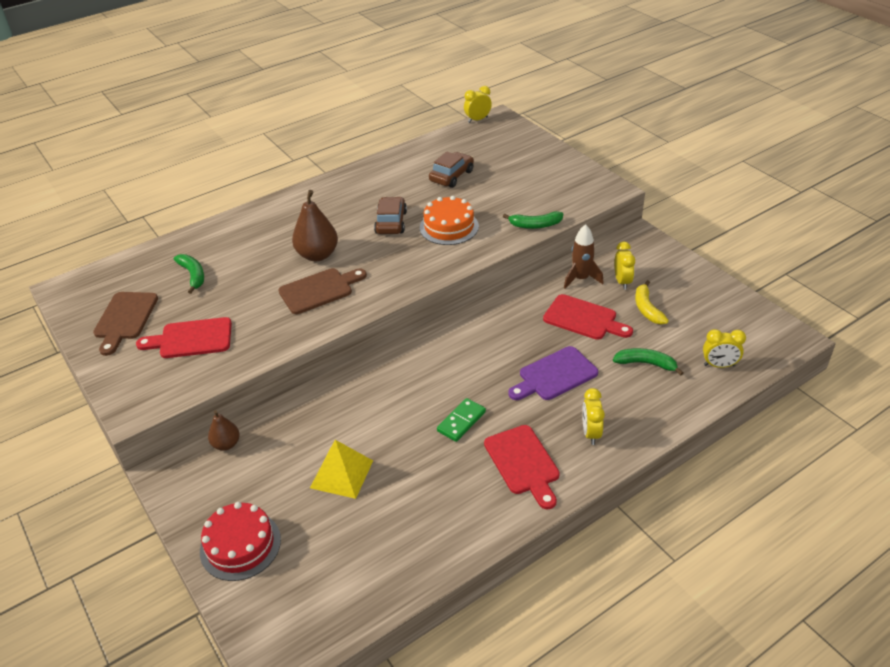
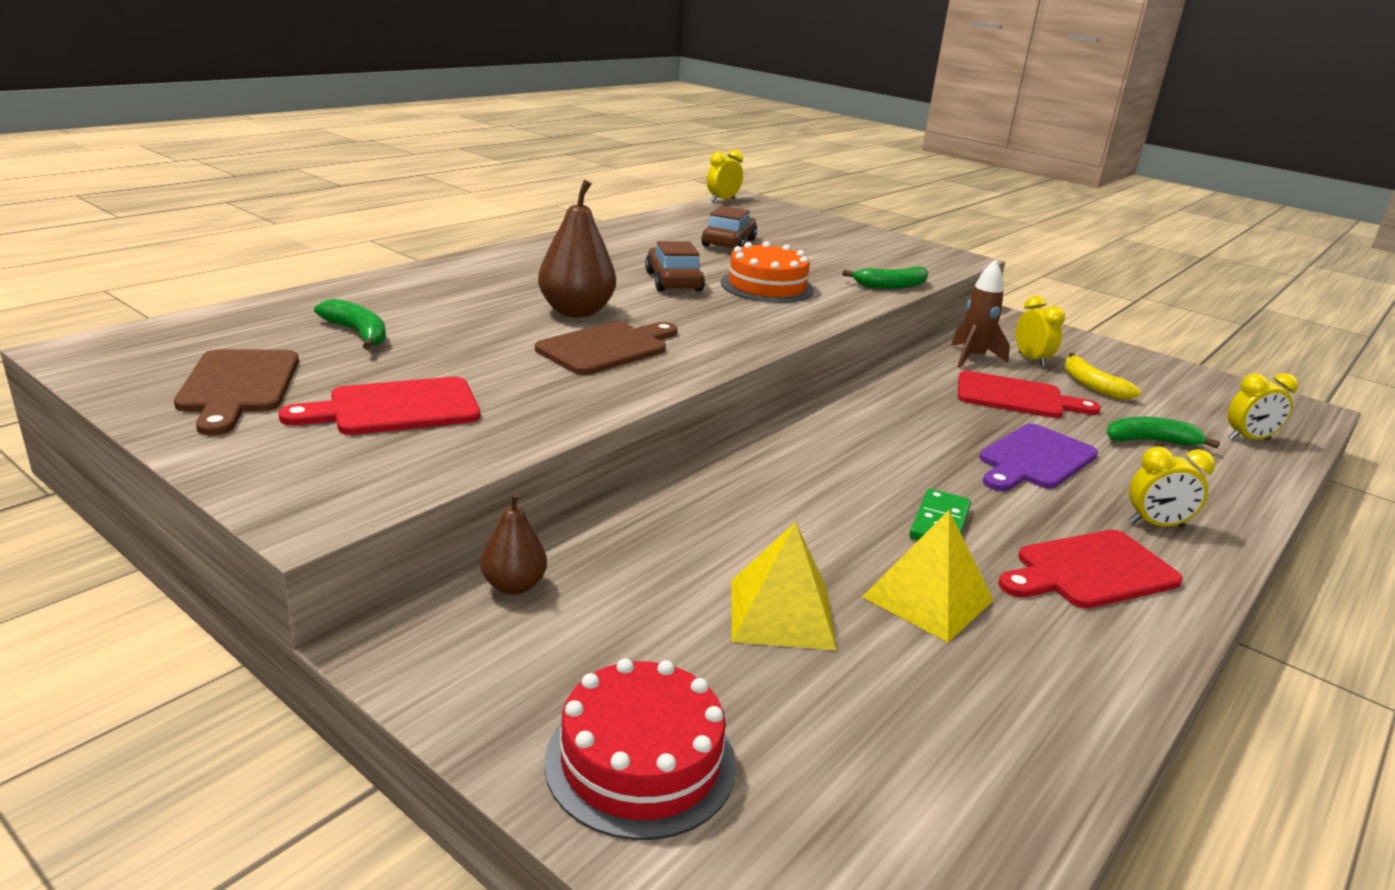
camera: 20 degrees left, 15 degrees down
red cutting board [484,425,560,510] -> red cutting board turned 105 degrees clockwise [998,530,1183,608]
yellow clock [582,388,605,445] -> yellow clock turned 75 degrees counterclockwise [1129,446,1215,527]
none -> yellow pyramid [862,510,994,642]

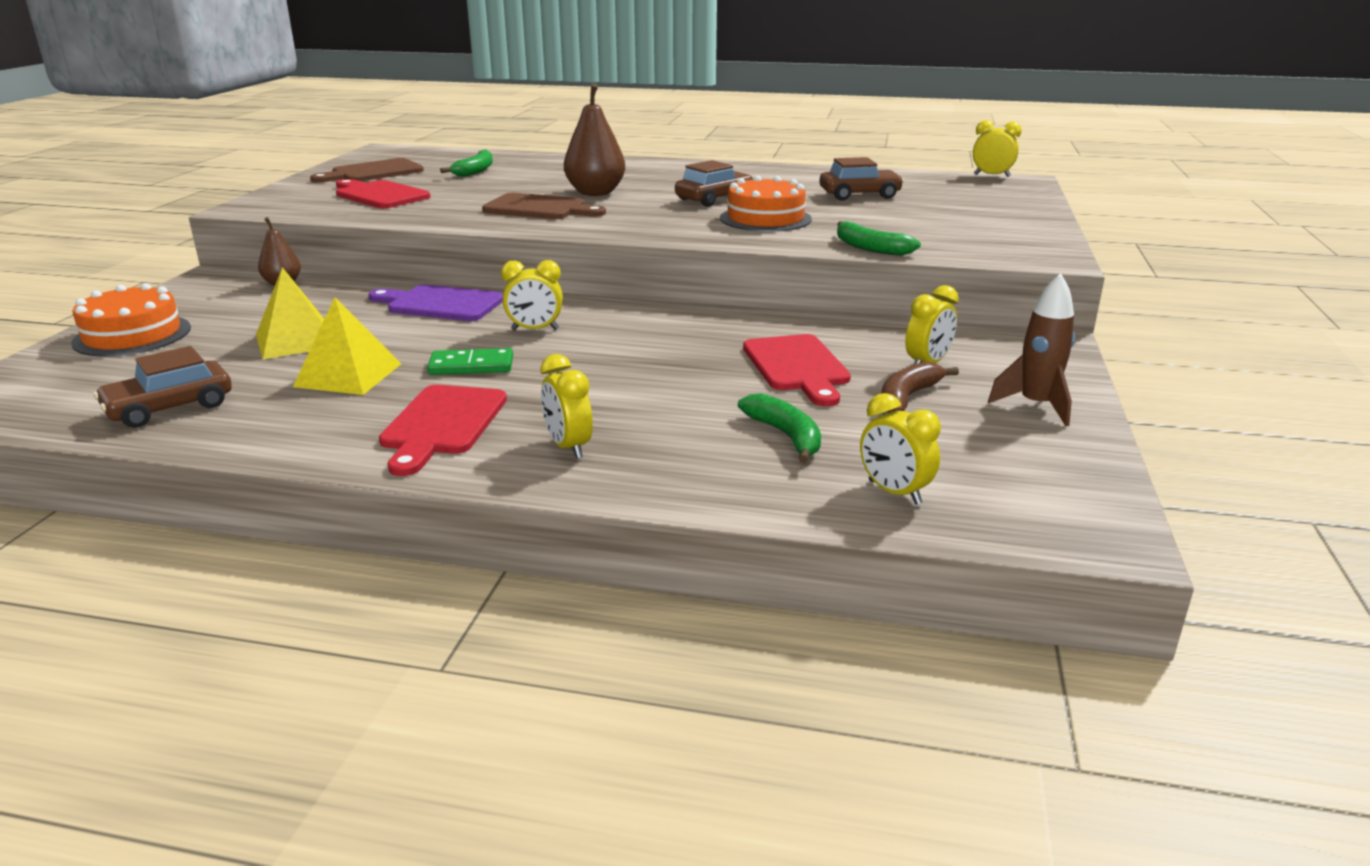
camera: 65 degrees right, 0 degrees up
red cake [544,658,736,840] -> orange cake [71,283,191,356]
brown rocket [952,259,1010,368] -> brown rocket moved to [988,273,1075,426]
purple cutting board [979,423,1098,491] -> purple cutting board moved to [369,285,503,321]
red cutting board [998,530,1183,608] -> red cutting board turned 120 degrees counterclockwise [379,385,507,476]
yellow banana [1064,353,1141,400] -> brown banana [881,361,959,413]
none -> brown car [94,346,232,428]
none -> yellow clock [501,260,563,331]

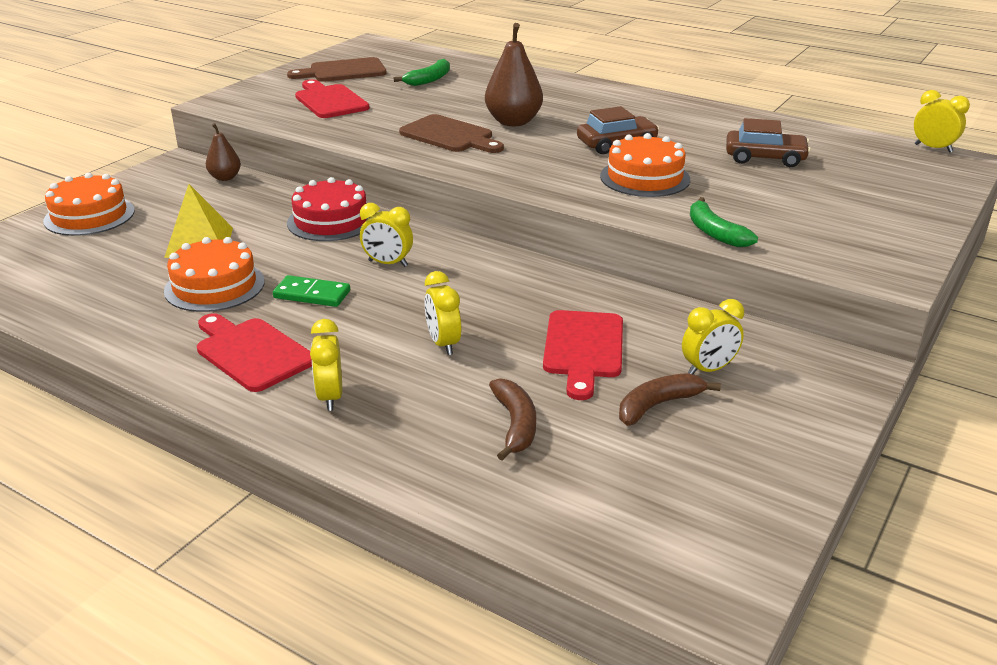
camera: 20 degrees right, 5 degrees up
brown car [94,346,232,428] -> none
yellow pyramid [293,297,401,395] -> orange cake [164,237,265,312]
purple cutting board [369,285,503,321] -> red cake [287,177,369,241]
red cutting board [379,385,507,476] -> red cutting board turned 105 degrees clockwise [197,313,312,392]
green banana [738,393,821,463] -> brown banana [489,378,536,461]
yellow clock [860,393,941,505] -> yellow clock moved to [425,271,461,355]
brown rocket [988,273,1075,426] -> none

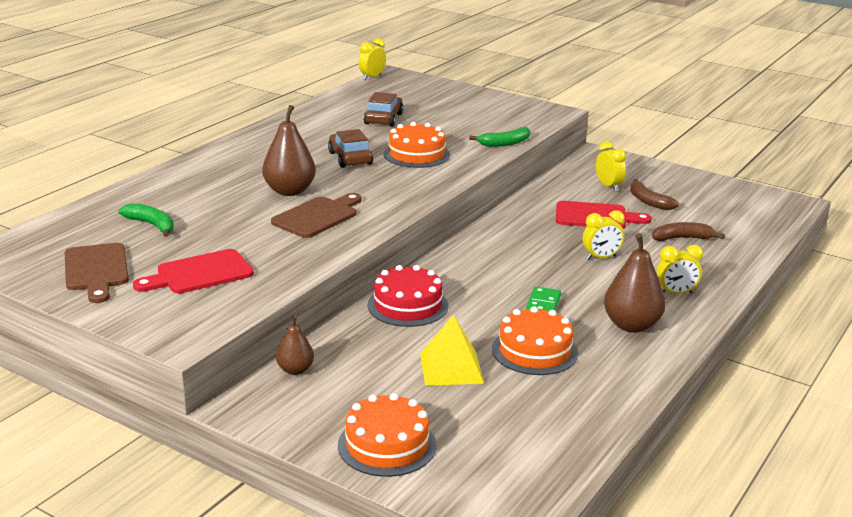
camera: 90 degrees left, 5 degrees down
red cutting board [197,313,312,392] -> brown pear [604,233,666,333]
yellow clock [360,203,413,267] -> none

